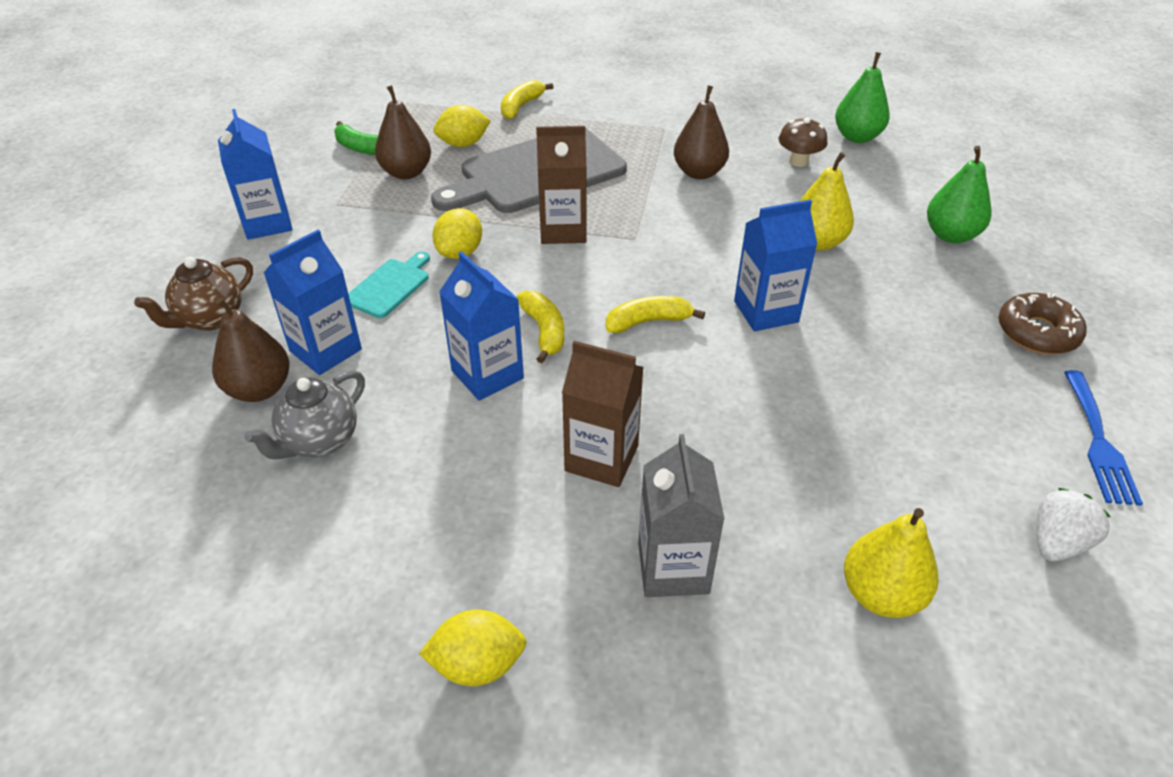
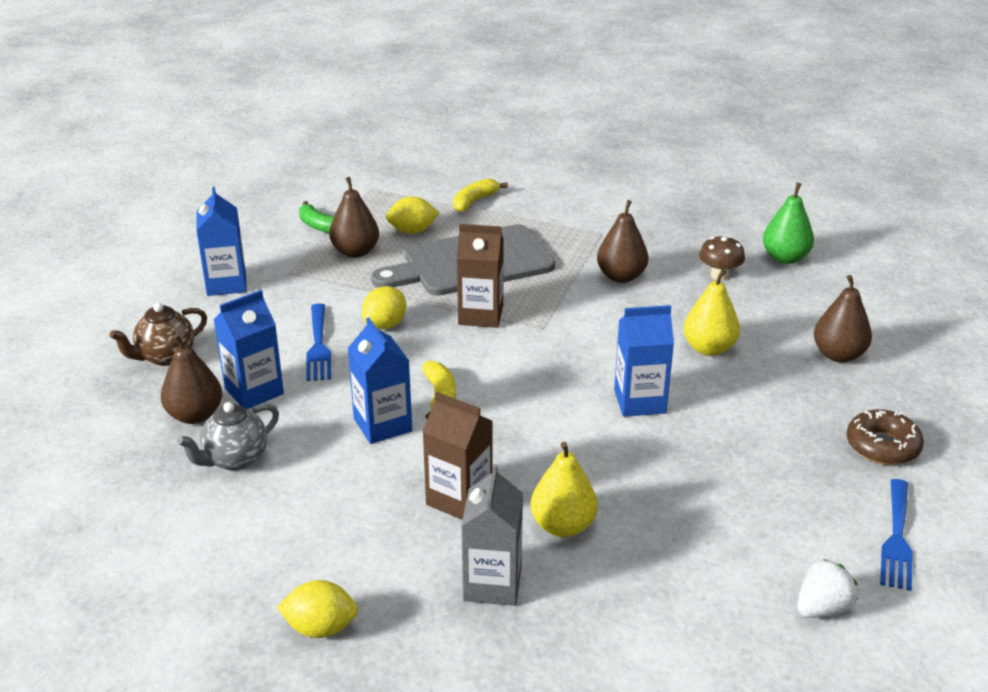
camera: 10 degrees right, 10 degrees down
turquoise cutting board [348,251,430,318] -> blue fork [306,304,331,381]
yellow banana [606,296,705,333] -> none
yellow pear [844,508,938,618] -> yellow pear moved to [531,442,598,537]
green pear [927,146,991,243] -> brown pear [814,275,872,363]

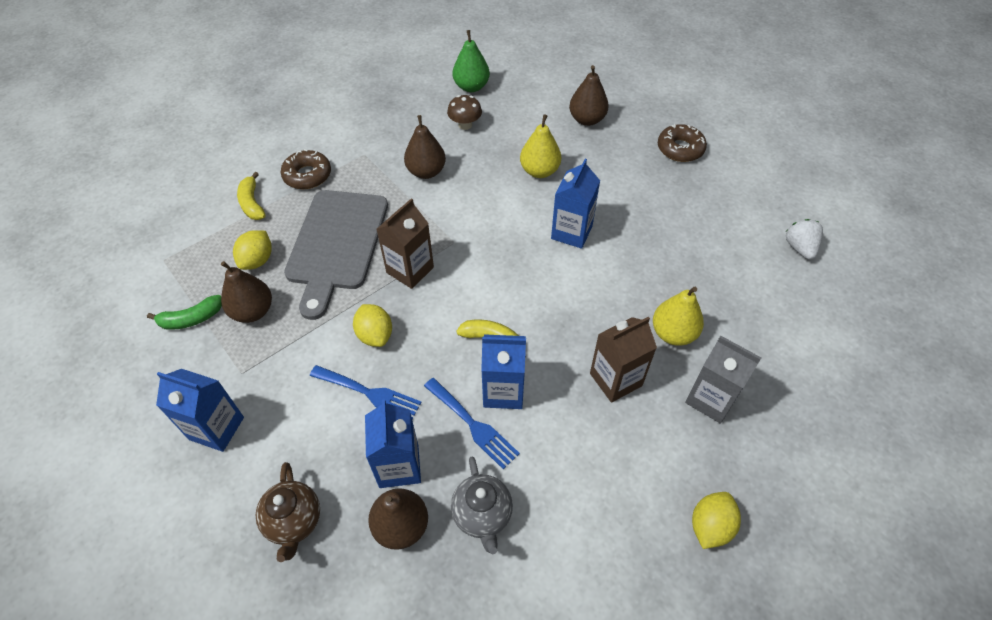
camera: 60 degrees left, 20 degrees up
blue fork [880,479,913,591] -> blue fork moved to [424,378,520,469]
none -> brown donut [281,149,331,189]

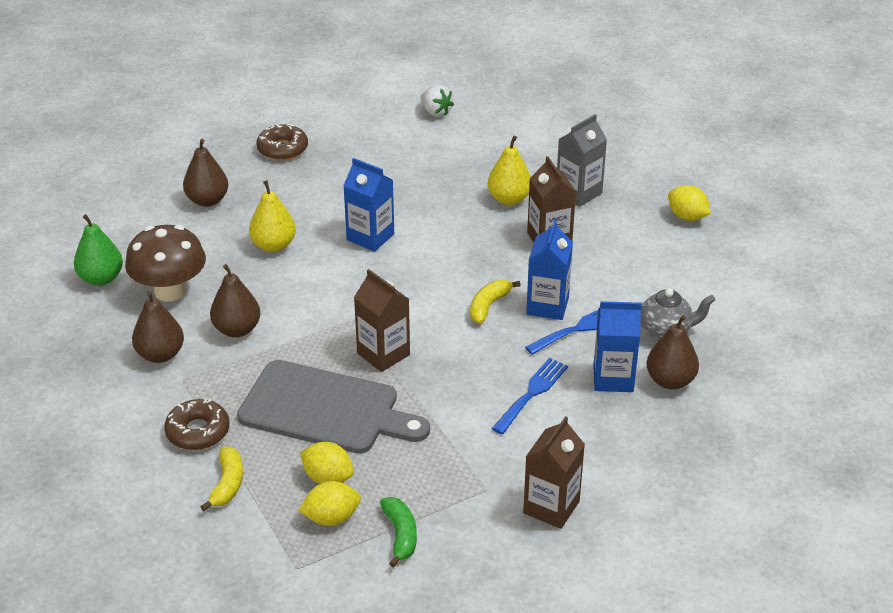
camera: 80 degrees left, 15 degrees down
blue carton [156,369,244,452] -> brown carton [523,416,585,529]
brown pear [221,261,272,323] -> brown pear moved to [132,291,184,363]
yellow banana [237,172,266,220] -> yellow banana turned 75 degrees counterclockwise [200,446,243,511]
brown teapot [256,462,320,562] -> none
yellow lemon [353,304,392,347] -> yellow lemon moved to [298,481,361,526]
brown mushroom [447,95,482,130] -> brown mushroom [125,225,206,302], size x1.84
white strawberry [786,219,823,259] -> white strawberry turned 135 degrees counterclockwise [420,85,454,117]

